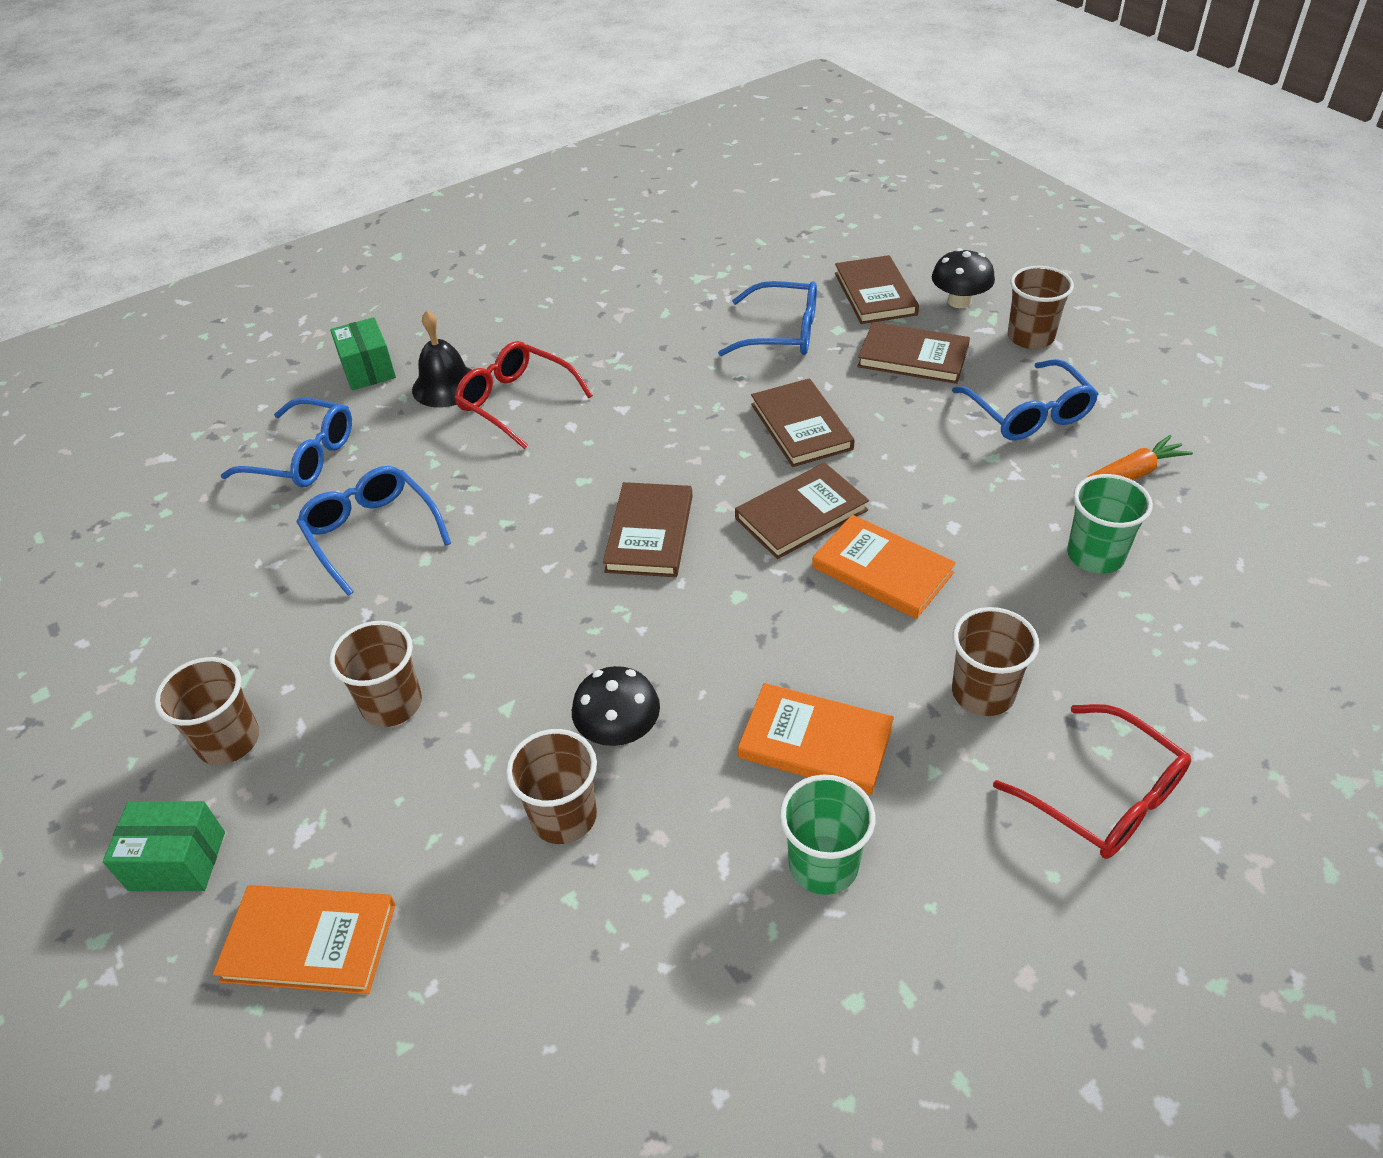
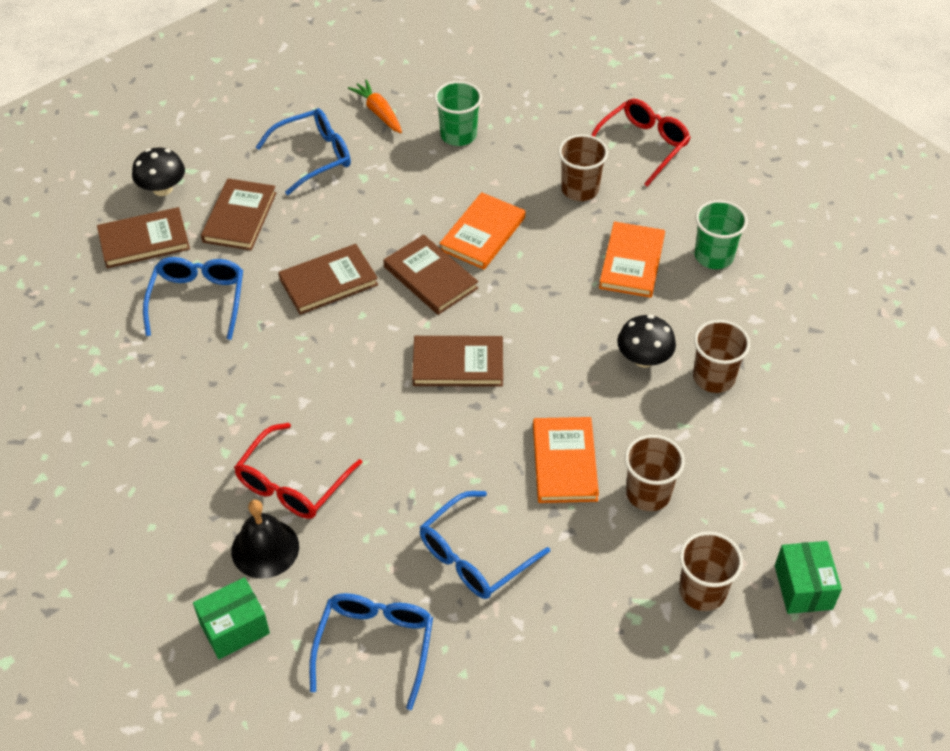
camera: 100 degrees left, 5 degrees up
orange book [213,885,395,994] -> orange book moved to [533,417,599,503]
brown cup [1008,266,1074,349] -> none

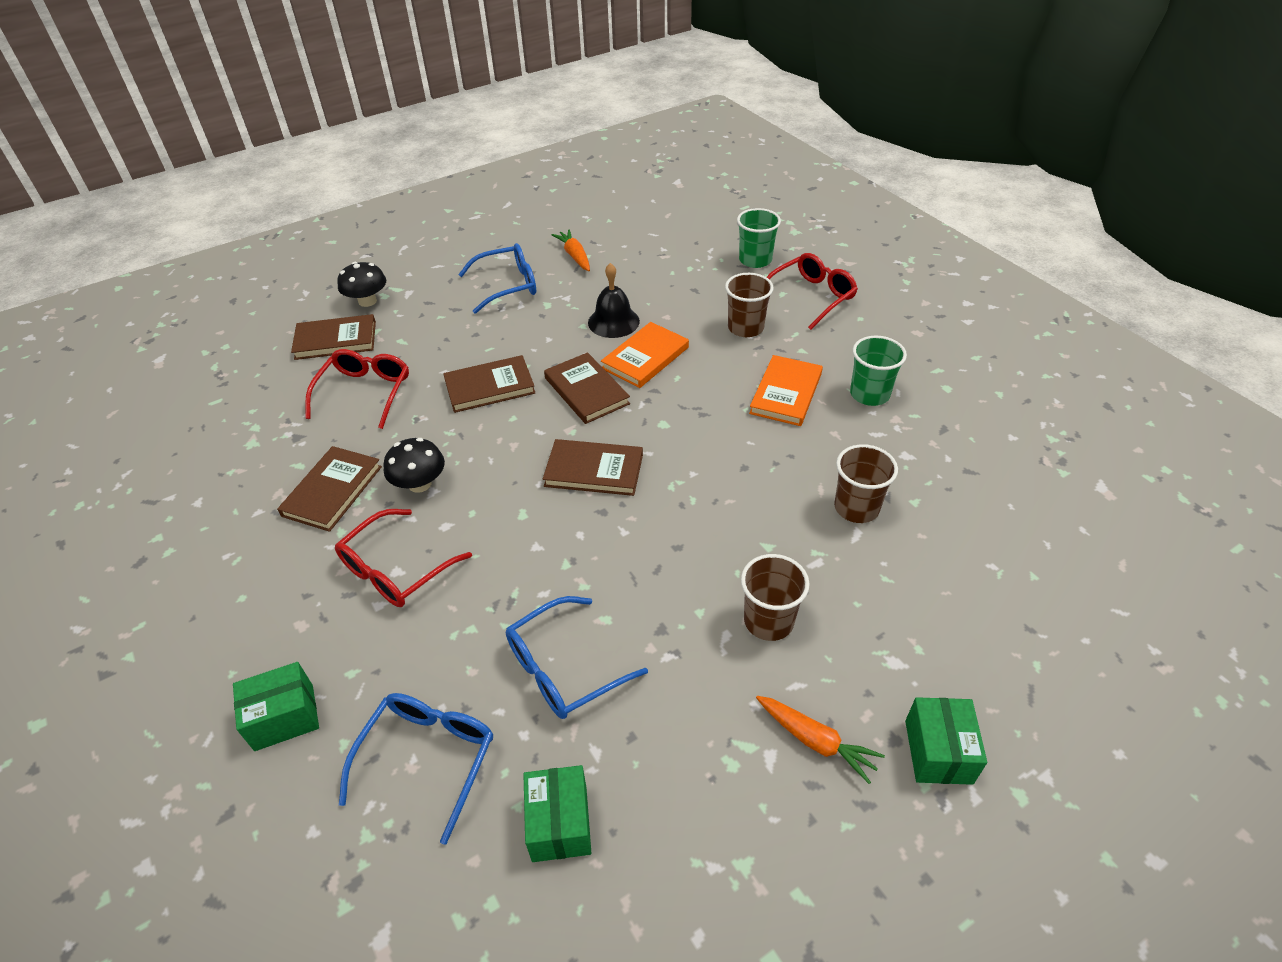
camera: 10 degrees right, 5 degrees down
blue glasses [143,257,243,340] -> red glasses [305,349,409,429]
brown book [201,178,276,250] -> brown book moved to [277,446,382,532]
black bell [231,500,299,579] -> black bell moved to [588,263,640,338]
green cup [434,81,482,146] -> green cup moved to [737,208,781,268]
orange book [533,417,599,503] -> none
black mushroom [617,315,676,367] -> black mushroom moved to [383,438,445,493]
brown cup [679,531,743,611] -> orange carrot [756,696,885,784]
none -> green box [523,765,591,862]

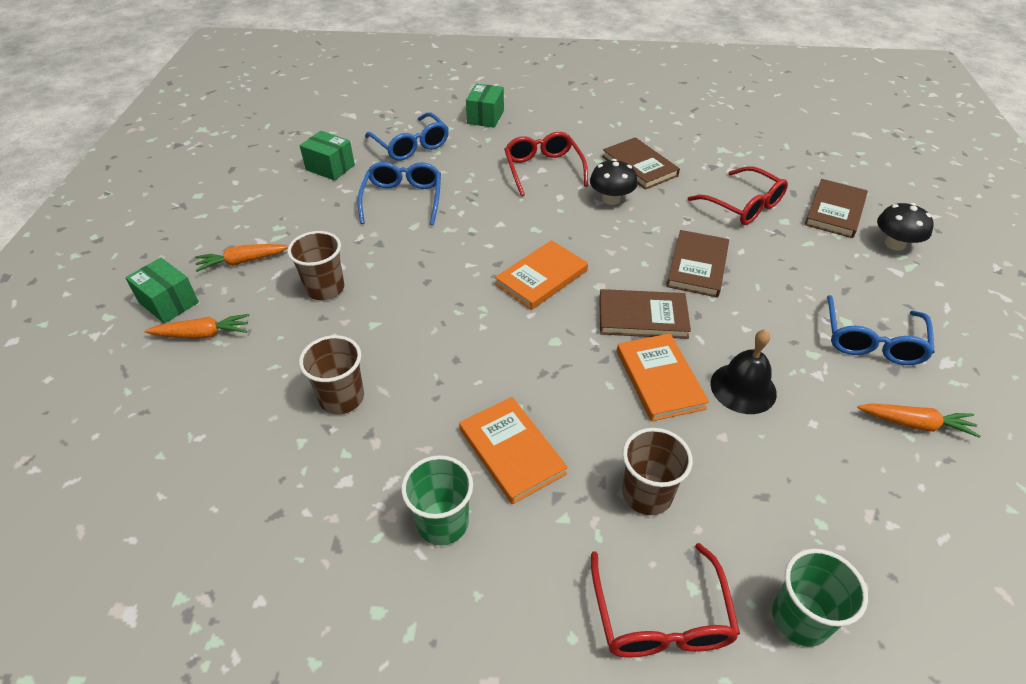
camera: 125 degrees right, 0 degrees up
brown book [543,439,643,496] -> orange book [495,240,588,310]
none -> orange carrot [145,314,250,339]

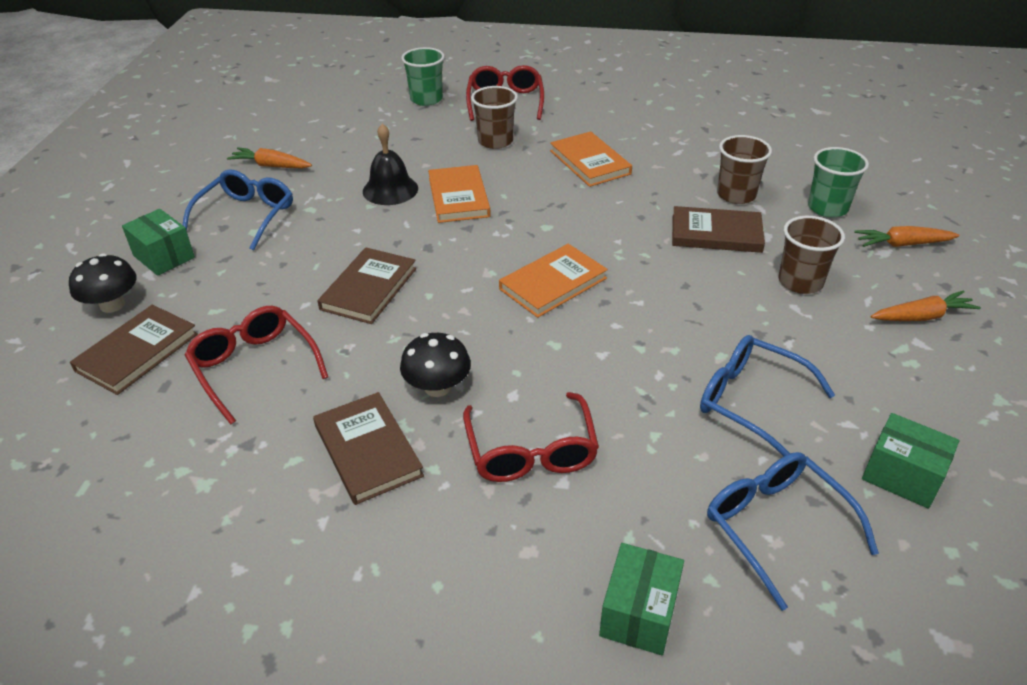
camera: 175 degrees left, 5 degrees down
green box [125,258,199,324] -> green box moved to [122,209,195,276]
blue glasses [358,162,441,225] -> blue glasses turned 120 degrees clockwise [700,335,835,457]
green cup [401,455,473,546] -> green cup moved to [808,147,869,218]
brown book [599,289,691,339] -> brown book moved to [672,206,765,253]

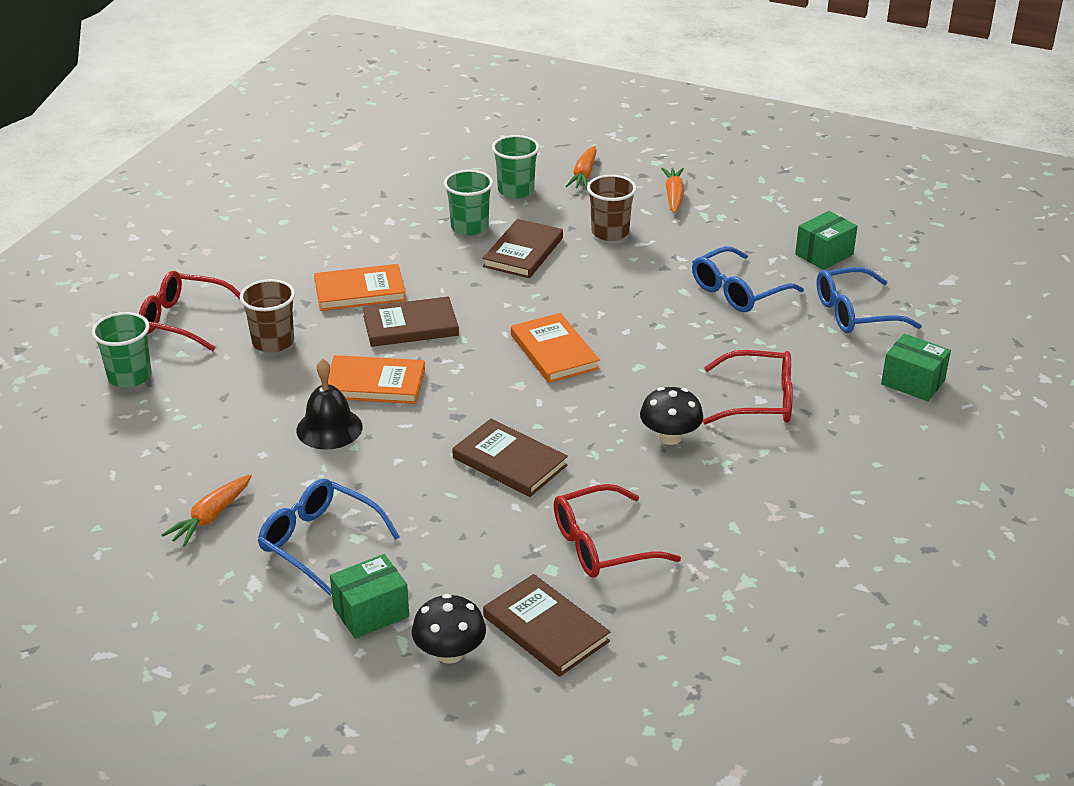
camera: 75 degrees left, 5 degrees down
brown book [313,392,424,505] -> brown book moved to [363,296,459,347]
brown cup [717,135,772,204] -> green cup [444,170,493,236]

